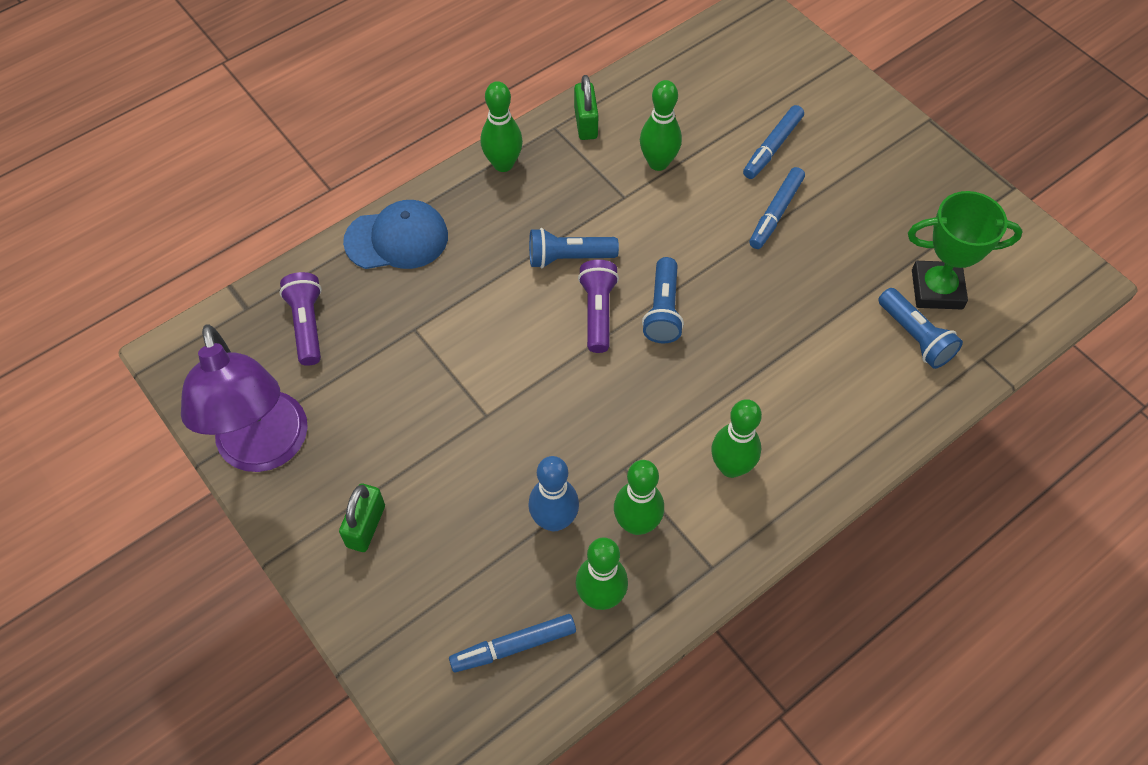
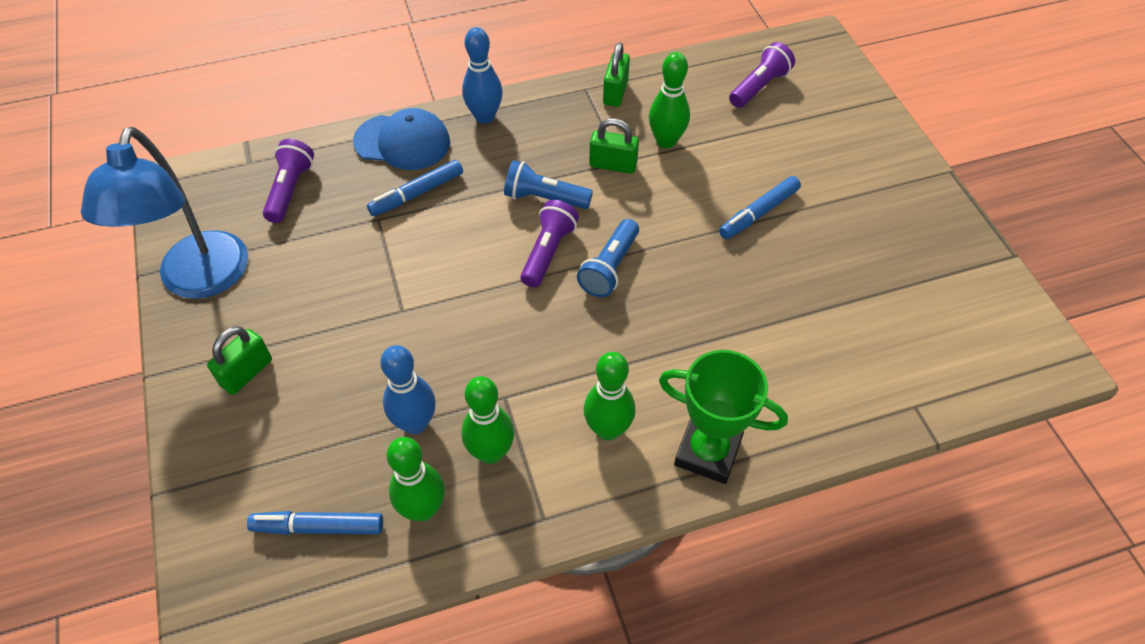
camera: 20 degrees right, 5 degrees down
purple lamp [181,324,308,472] -> blue lamp [81,127,248,299]
green bowling pin [481,81,523,172] -> none
blue marker [743,105,804,179] -> blue marker moved to [367,160,463,216]
blue flashlight [878,288,963,369] -> none
green trophy [908,191,1023,309] -> green trophy moved to [659,350,788,484]
none -> blue bowling pin [462,27,503,124]
none -> green padlock [589,118,639,174]
none -> purple flashlight [729,42,795,108]

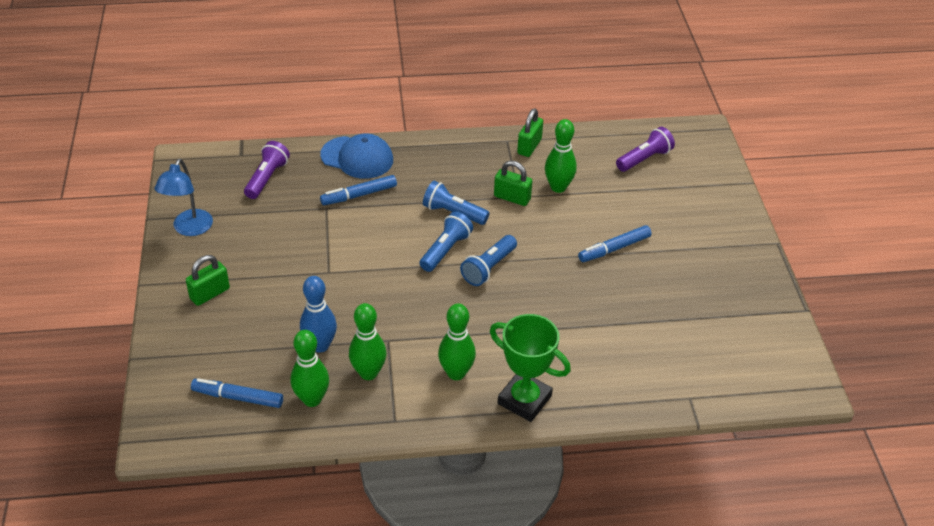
camera: 10 degrees right, 10 degrees down
blue lamp [81,127,248,299] -> blue lamp [154,159,213,236], size x0.61
blue bowling pin [462,27,503,124] -> none
purple flashlight [520,200,579,288] -> blue flashlight [419,212,473,272]

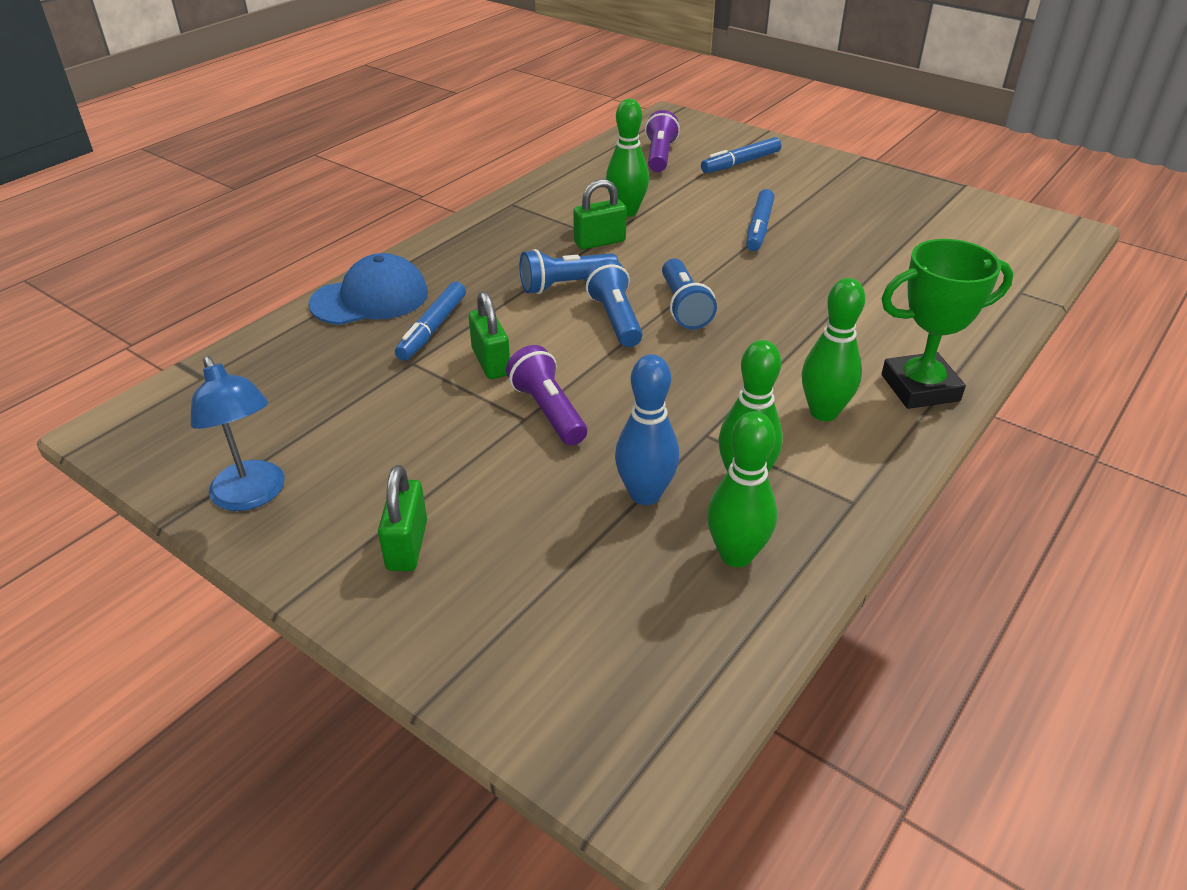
camera: 45 degrees left, 5 degrees down
blue marker [191,378,283,408] -> blue marker moved to [701,137,781,173]
purple flashlight [244,141,290,199] -> purple flashlight moved to [506,345,587,445]
green padlock [517,109,543,157] -> green padlock moved to [469,291,510,379]

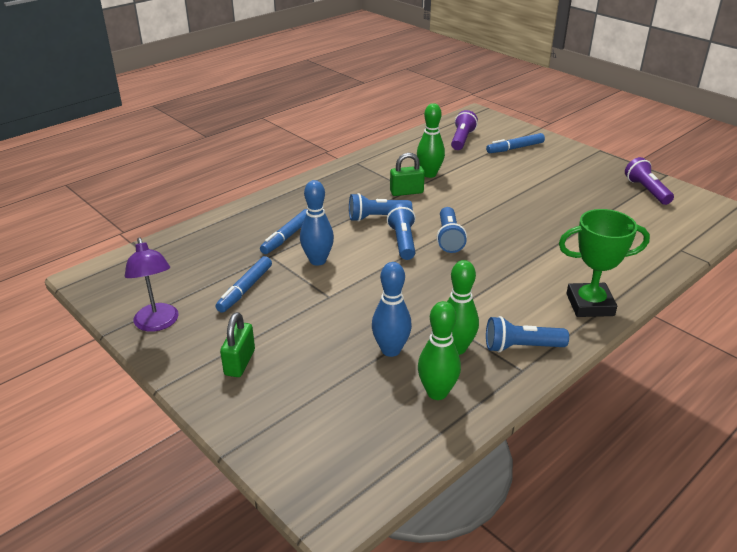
camera: 10 degrees right, 5 degrees down
blue lamp [191,356,285,511] -> purple lamp [125,237,179,332]
blue cap [309,253,428,325] -> none
green padlock [469,291,510,379] -> blue bowling pin [300,180,334,266]
purple flashlight [506,345,587,445] -> purple flashlight moved to [625,157,674,205]
blue marker [746,189,774,251] -> blue marker moved to [216,256,272,313]
green bowling pin [802,278,865,421] -> none
none -> blue flashlight [486,316,569,353]

